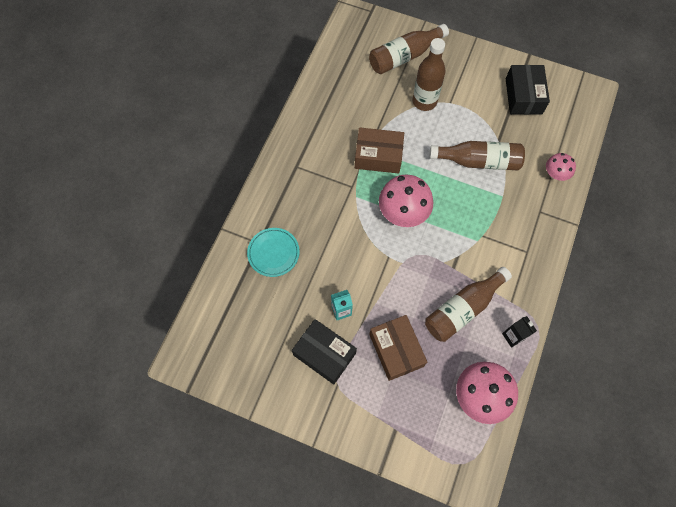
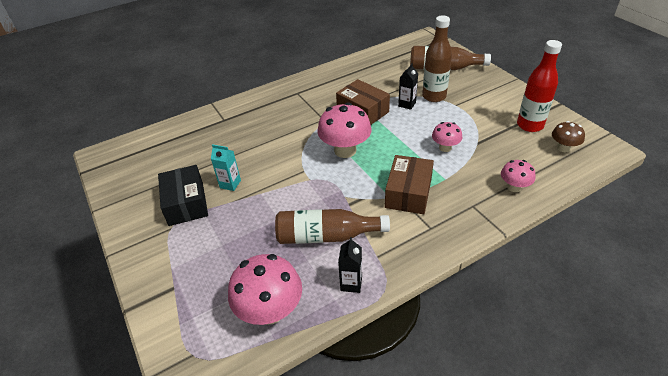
camera: 40 degrees right, 25 degrees down
turquoise plate [247,228,300,277] -> none
brown box [369,315,427,381] -> brown box moved to [385,155,434,214]
brown bottle [429,141,525,170] -> pink mushroom [432,122,462,152]
black box [506,65,550,115] -> red bottle [517,40,562,132]
none -> black carton [398,63,418,110]
none -> brown mushroom [552,121,585,152]

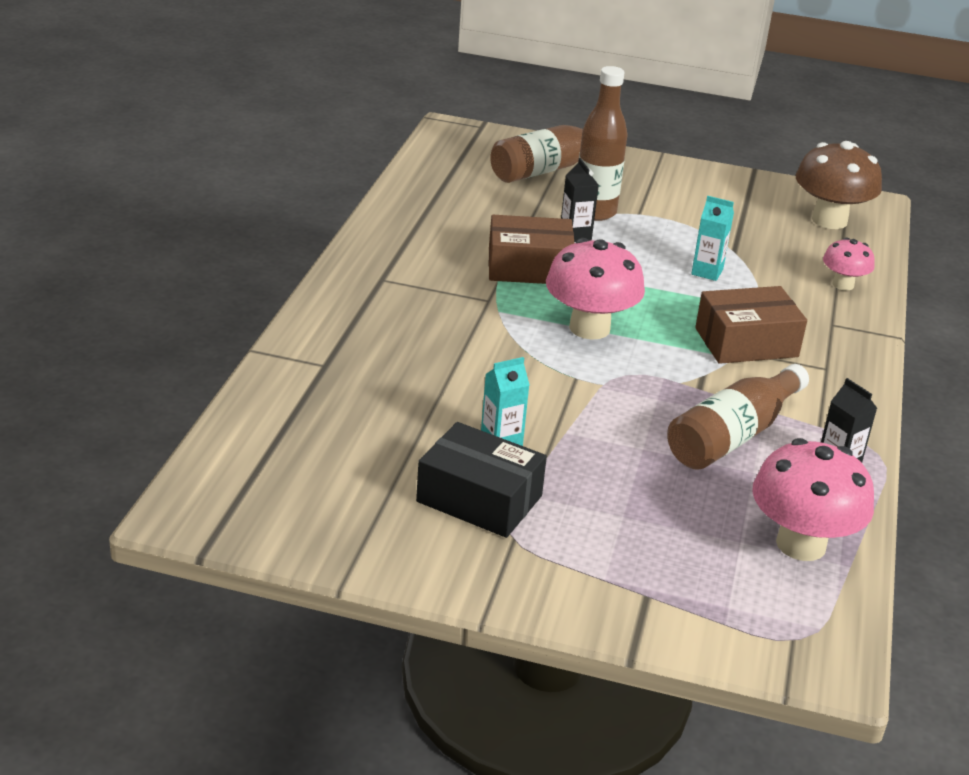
camera: 50 degrees left, 10 degrees down
brown box [385,155,434,214] -> brown box turned 75 degrees counterclockwise [695,286,807,364]
pink mushroom [432,122,462,152] -> turquoise carton [691,196,734,281]
red bottle [517,40,562,132] -> none
brown mushroom [552,121,585,152] -> brown mushroom [796,141,882,229], size x1.79

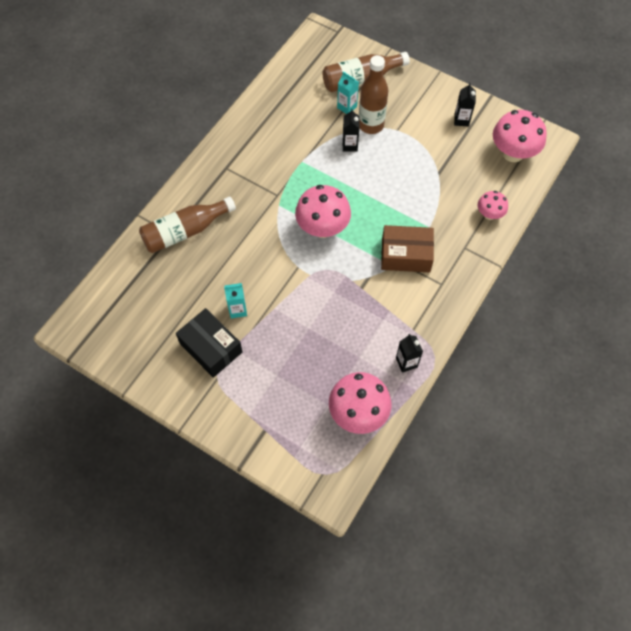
camera: 20 degrees right, 30 degrees up
brown box [488,215,574,284] -> none
brown bottle [667,364,809,470] -> brown bottle moved to [139,197,236,253]
turquoise carton [691,196,734,281] -> turquoise carton moved to [337,71,359,114]
brown mushroom [796,141,882,229] -> pink mushroom [493,110,547,162]
none -> black carton [454,83,476,127]

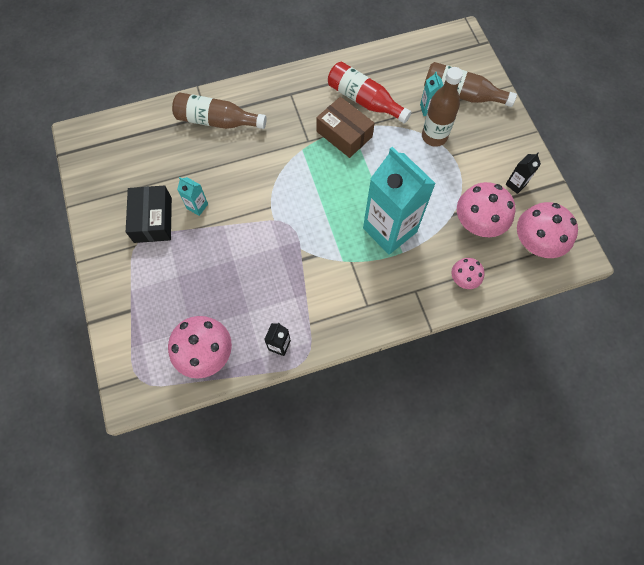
camera: 40 degrees right, 5 degrees up
pink mushroom [295,185,351,238] -> pink mushroom moved to [457,182,515,237]
black carton [343,109,359,152] -> none
brown box [381,225,434,272] -> brown box moved to [316,97,375,158]
none -> red bottle [328,62,411,123]
none -> turquoise carton [363,147,436,255]

